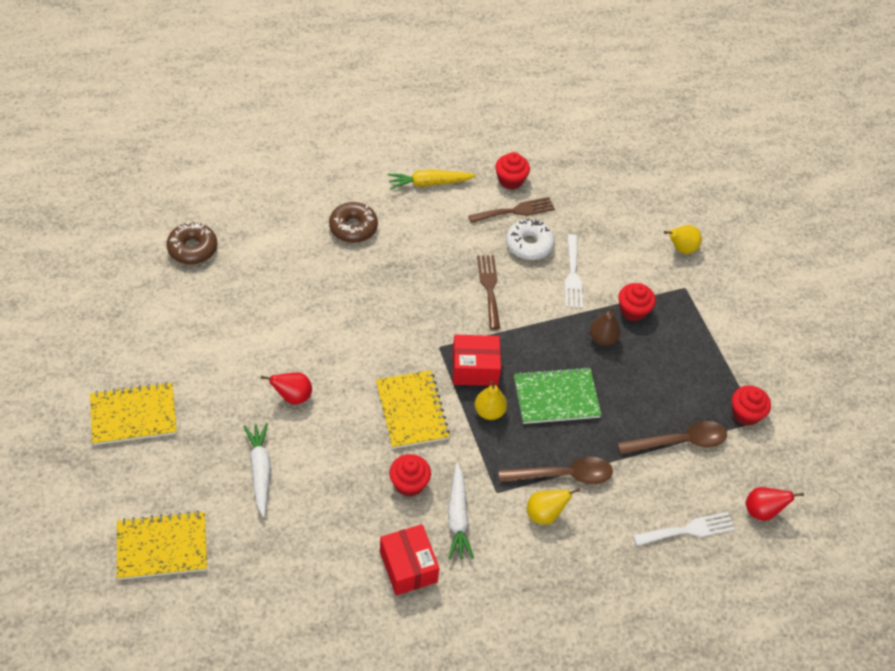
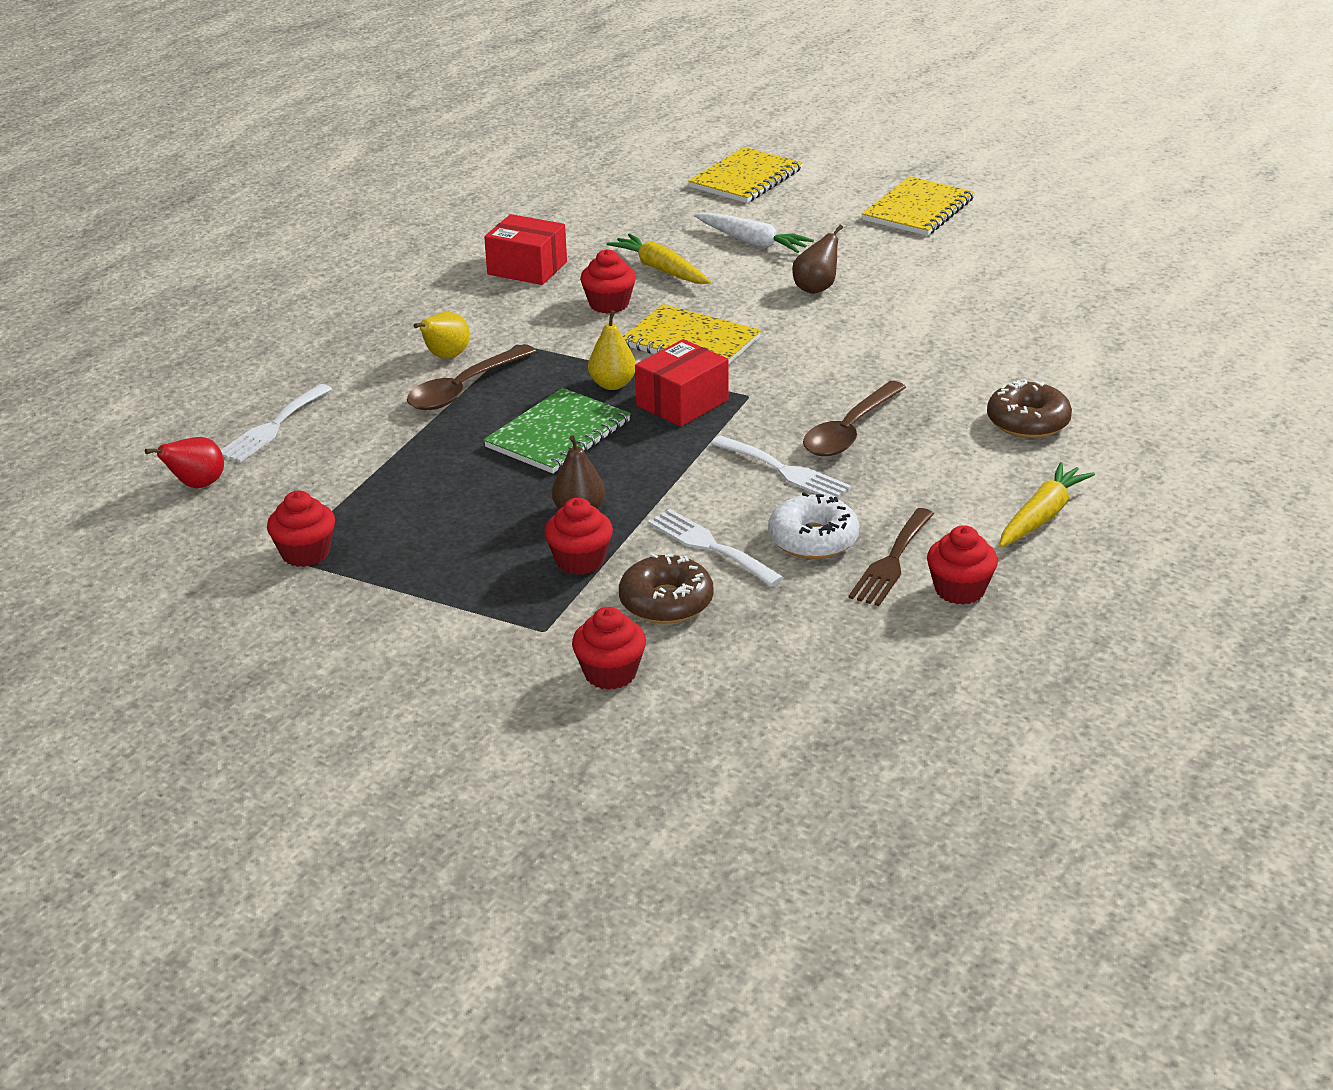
camera: 140 degrees right, 20 degrees down
brown donut [167,222,217,265] -> brown donut moved to [619,553,714,624]
red pear [261,372,312,404] -> brown pear [792,225,843,294]
white carrot [448,463,474,559] -> none
brown fork [477,255,500,329] -> white fork [711,435,851,498]
brown spoon [617,421,727,455] -> brown spoon moved to [803,381,906,456]
yellow pear [664,225,702,254] -> red cupcake [572,607,646,690]
none -> yellow carrot [607,234,711,284]

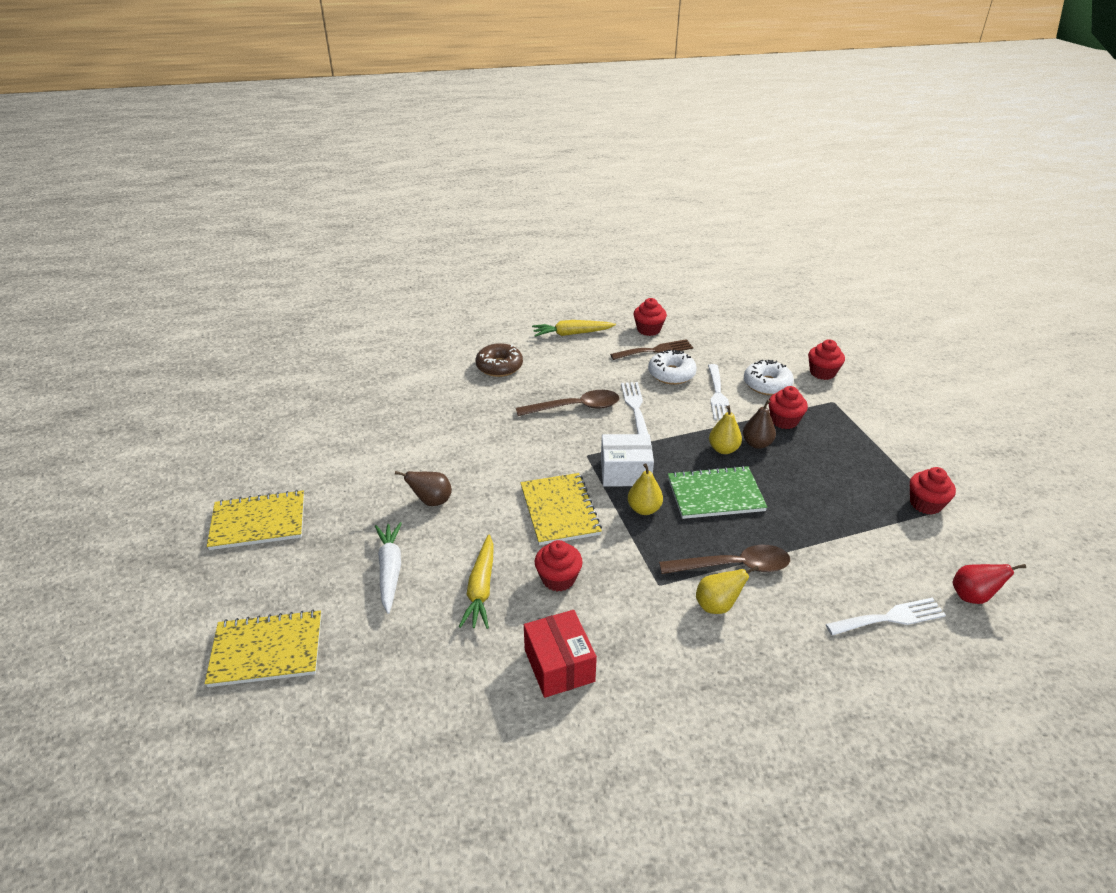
camera: 135 degrees left, 5 degrees up
brown donut [619,553,714,624] -> white donut [744,360,794,395]
red box [635,339,729,427] -> white box [601,434,654,487]
none -> yellow pear [709,405,742,454]

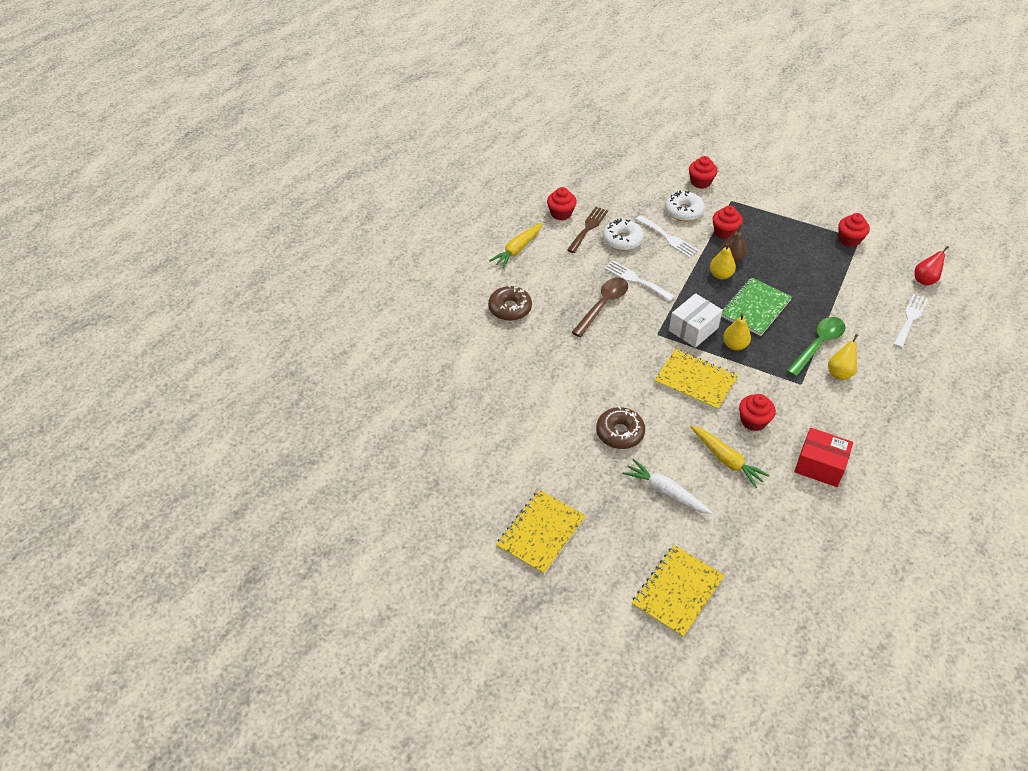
camera: 45 degrees left, 10 degrees up
brown pear [395,471,452,506] -> brown donut [596,406,645,449]
brown spoon [659,545,790,574] -> green spoon [787,317,846,377]

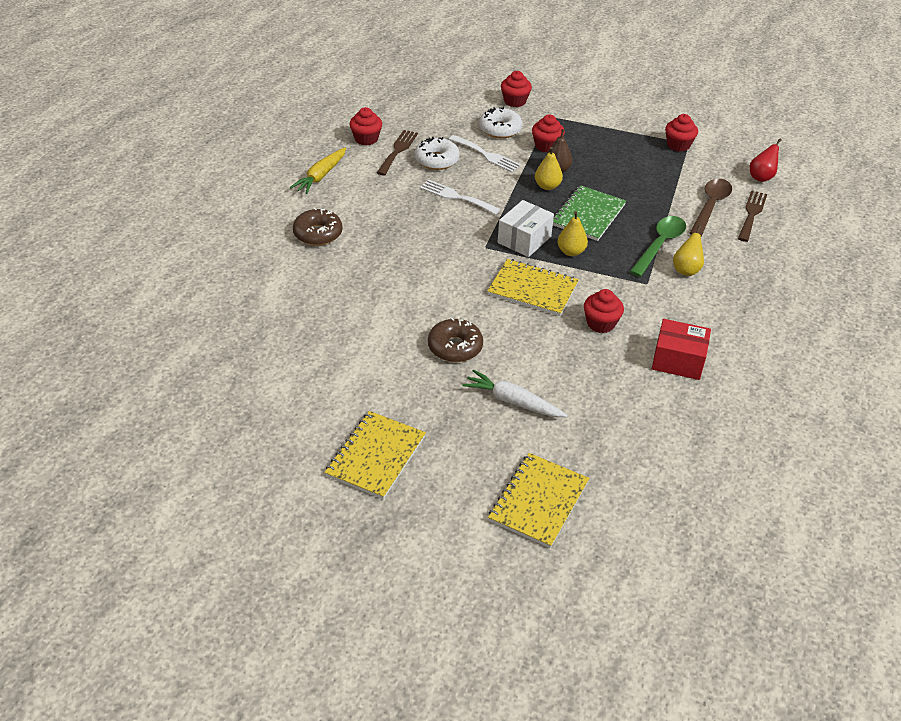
camera: 10 degrees left, 5 degrees down
brown spoon [572,278,628,337] -> brown spoon moved to [690,179,732,237]
yellow carrot [690,425,770,488] -> none
white fork [893,294,928,348] -> brown fork [738,190,767,242]

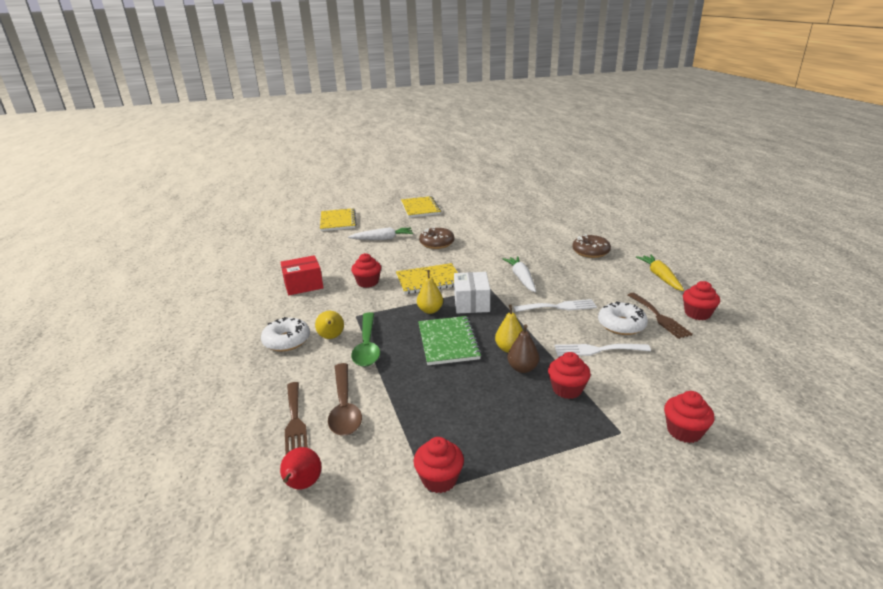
camera: 145 degrees right, 15 degrees down
white donut [479,107,522,138] -> white donut moved to [261,317,310,351]
none -> white carrot [503,256,536,292]

